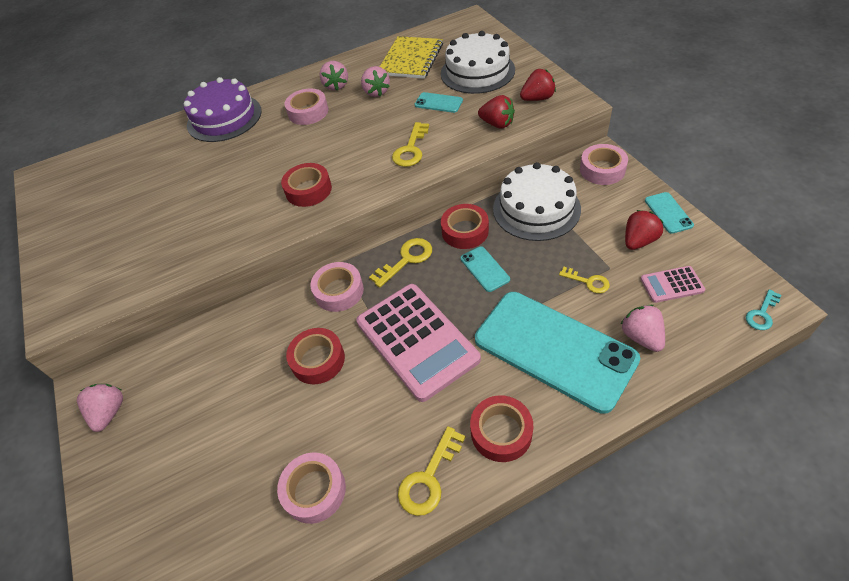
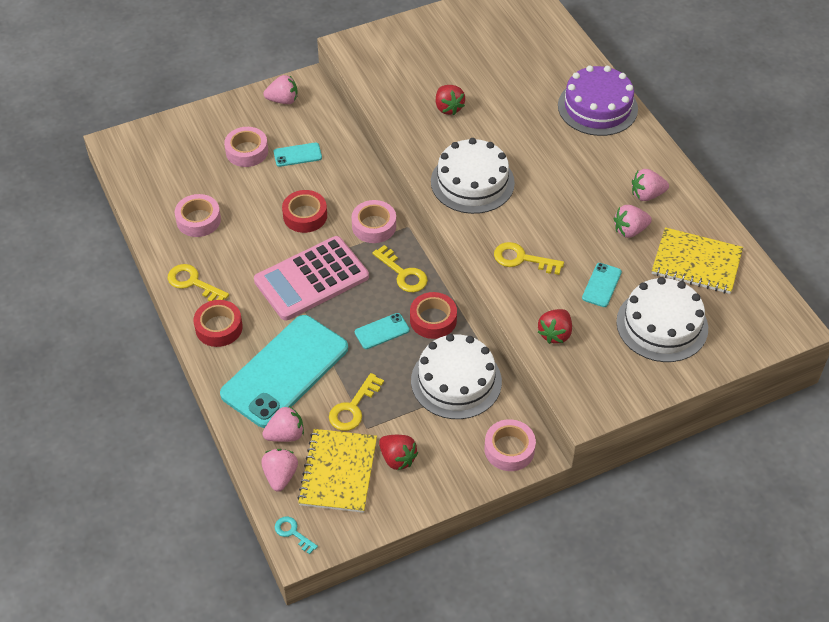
camera: 85 degrees right, 0 degrees up
red tape [281,163,332,207] -> white cake [431,138,515,214]
pink tape [284,89,328,125] -> pink tape moved to [224,127,268,167]
red strawberry [520,69,556,101] -> red strawberry moved to [436,85,465,115]
yellow key [559,267,610,293] -> yellow key [329,373,384,431], size x1.55
pink calculator [641,266,705,303] -> yellow notebook [297,429,377,513]
turquoise phone [645,192,694,234] -> turquoise phone moved to [274,143,322,167]
none -> pink strawberry [261,449,298,492]

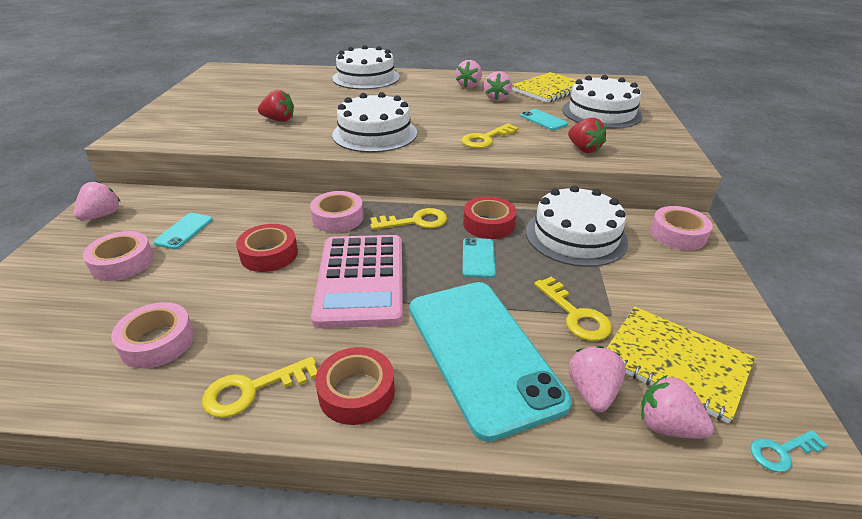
camera: 60 degrees left, 15 degrees down
red strawberry [379,435,418,470] -> none
purple cake [558,65,638,136] -> white cake [332,45,400,90]

